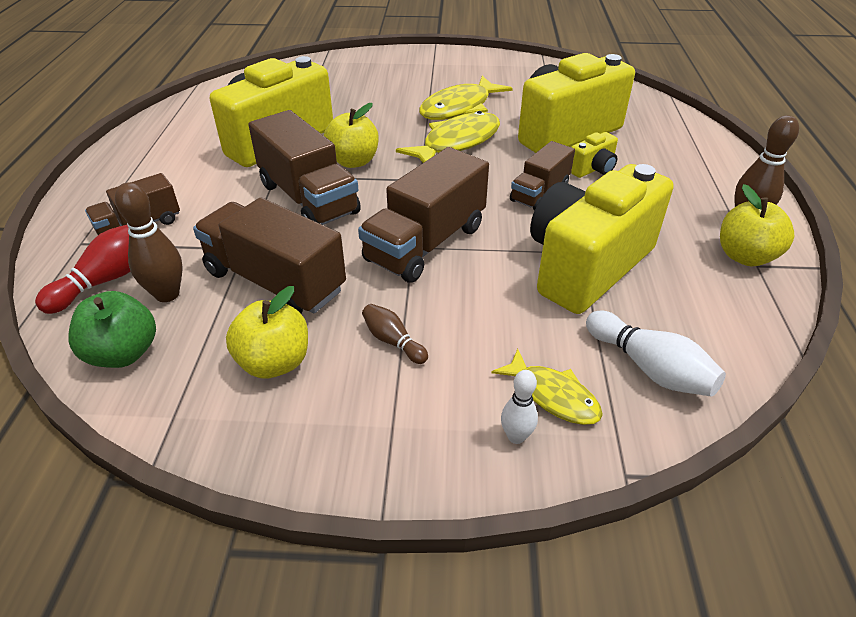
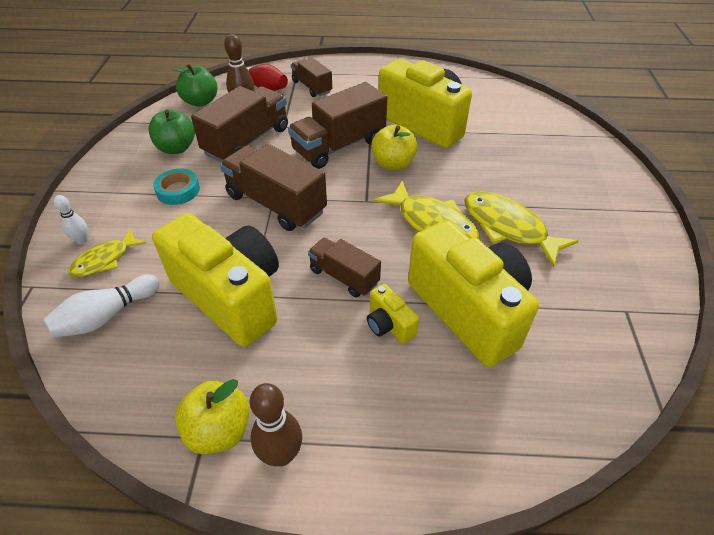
camera: 90 degrees right, 5 degrees up
yellow apple [226,286,308,378] -> green apple [149,110,195,154]
brown bowling pin [362,304,428,364] -> turquoise tape [153,168,200,205]

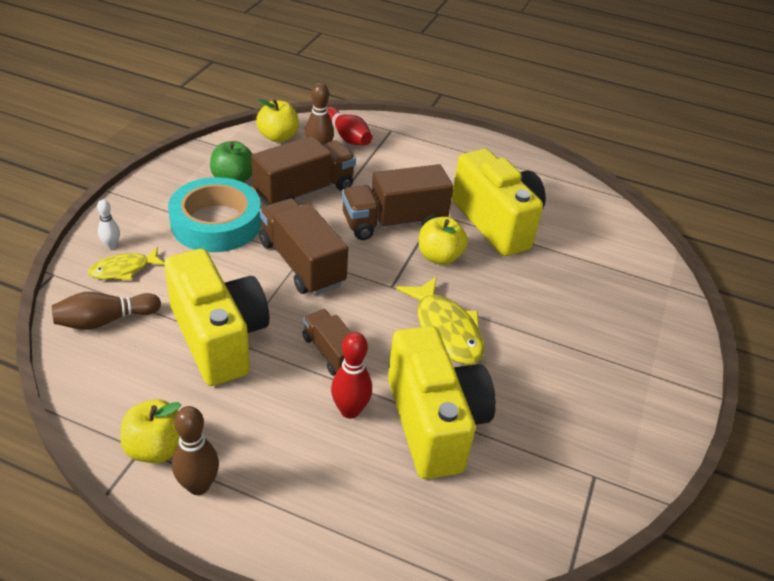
camera: 15 degrees right, 5 degrees down
white bowling pin [43,275,159,338] -> brown bowling pin [52,292,161,330]
turquoise tape [153,168,200,205] -> turquoise tape [168,177,261,252], size x2.07
green apple [173,64,218,107] -> yellow apple [256,99,299,142]
brown truck [291,58,332,97] -> none
yellow camera [367,284,419,344] -> red bowling pin [331,332,372,418]
yellow fish [464,191,579,268] -> none

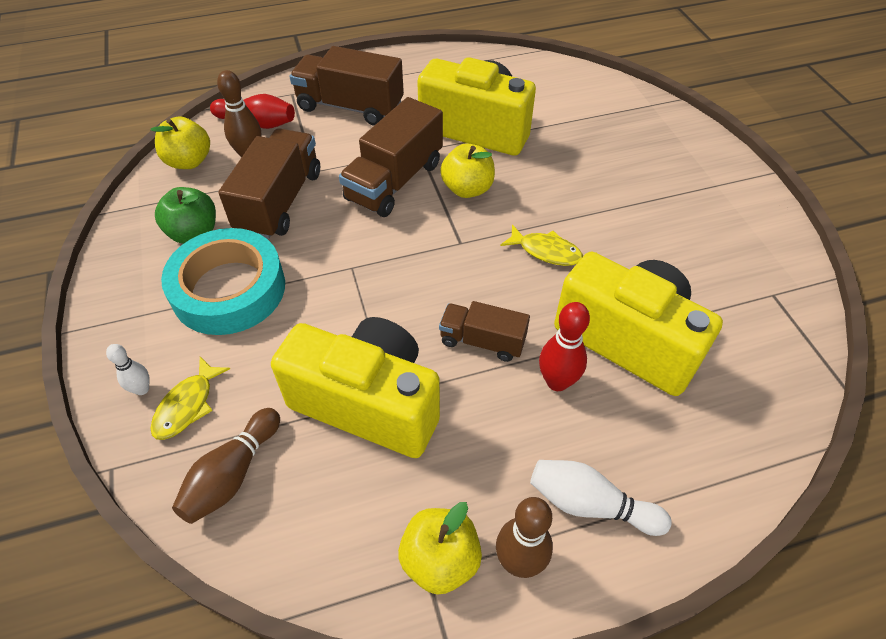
camera: 35 degrees left, 10 degrees up
brown truck [259,198,348,295] -> brown truck moved to [290,46,404,126]
yellow fish [396,276,484,365] -> yellow fish [500,225,583,266], size x0.61
none -> white bowling pin [530,460,672,536]

